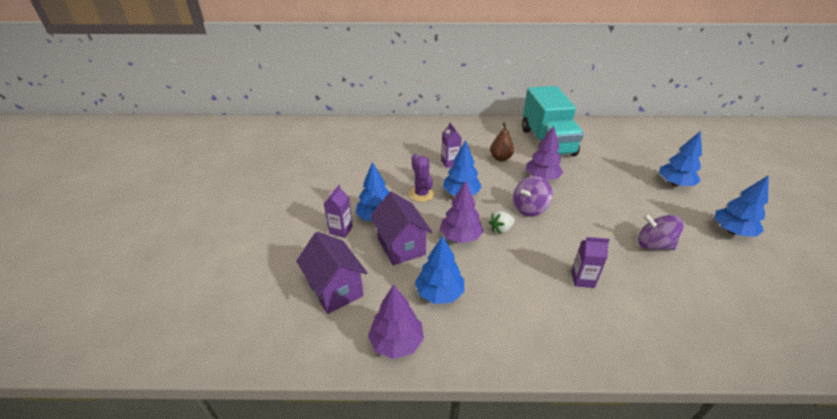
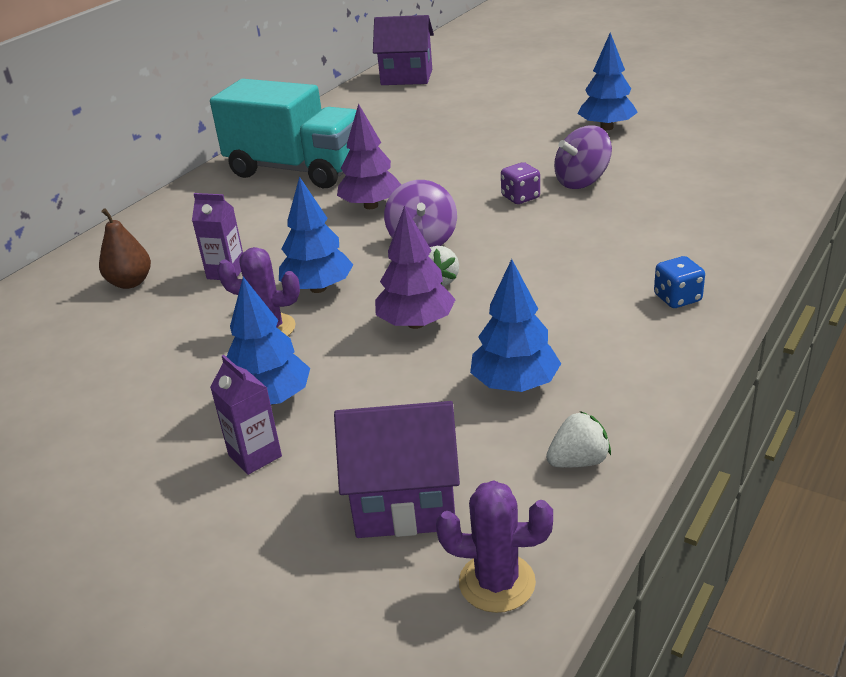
camera: 55 degrees left, 5 degrees down
purple tree [368,284,424,359] -> white strawberry [546,411,611,468]
purple house [370,191,432,265] -> purple house moved to [373,15,434,85]
brown pear [490,122,514,161] -> brown pear moved to [99,208,151,289]
purple carton [571,237,610,288] -> none
blue tree [659,131,702,186] -> none
none -> purple cactus [436,480,553,613]
none -> purple dice [501,162,540,204]
none -> blue dice [654,256,705,308]

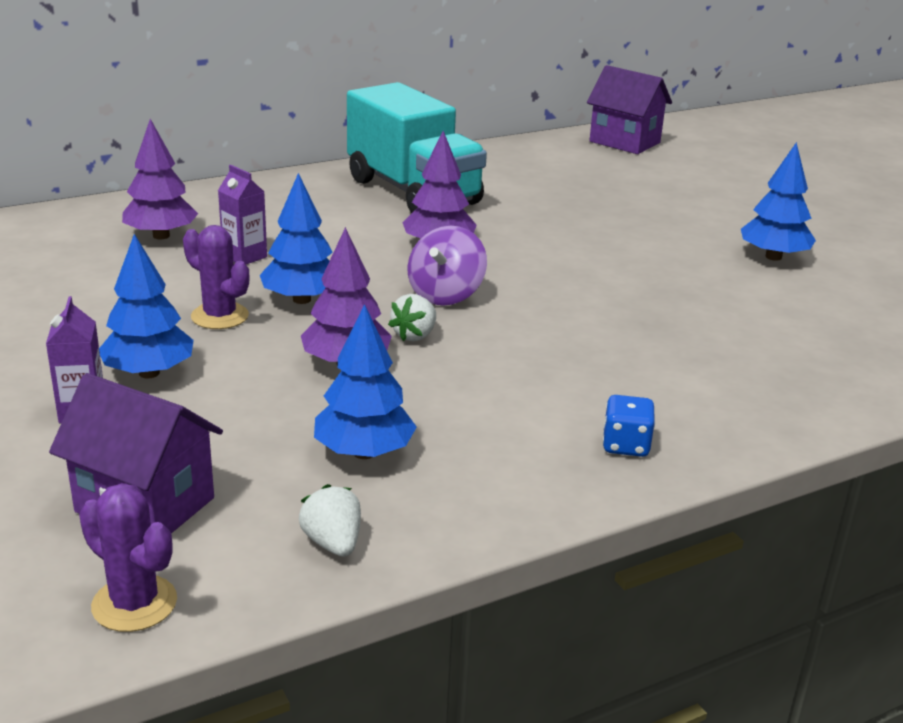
camera: 25 degrees right, 5 degrees down
brown pear [99,208,151,289] -> purple tree [122,119,198,239]
purple dice [501,162,540,204] -> none
white strawberry [546,411,611,468] -> white strawberry turned 120 degrees counterclockwise [299,484,361,556]
purple spinning top [554,125,612,189] -> none

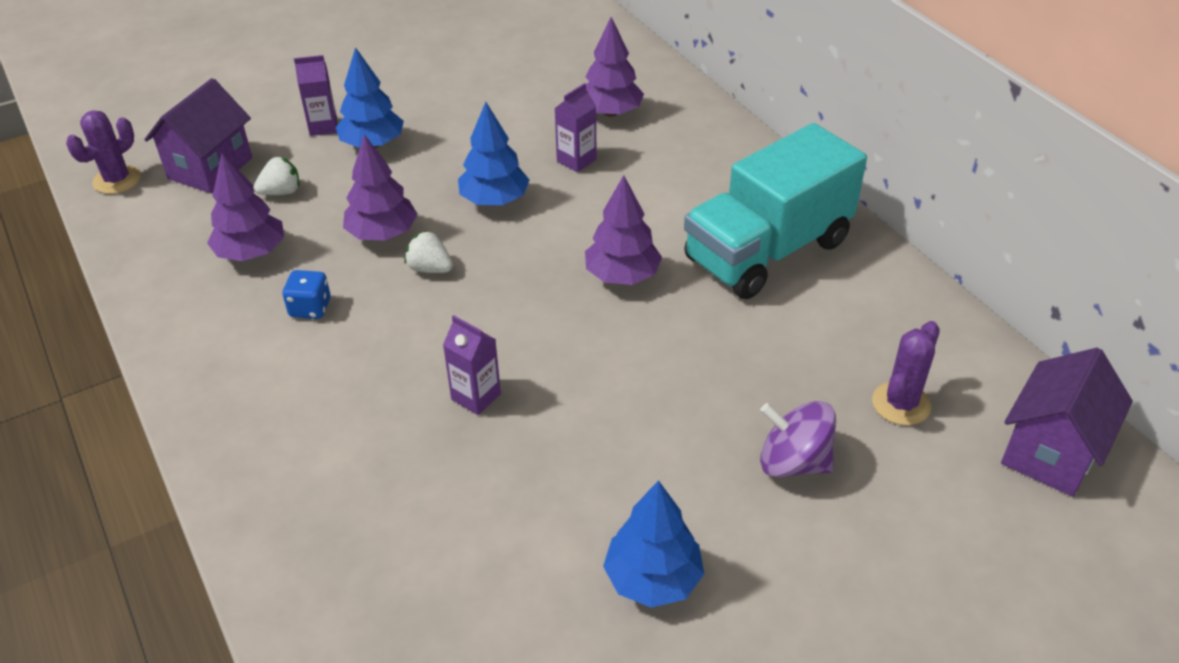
camera: 90 degrees right, 15 degrees up
purple cactus [183,225,249,329] -> purple cactus moved to [872,321,940,425]
white strawberry [299,484,361,556] -> white strawberry moved to [254,156,300,195]
blue tree [314,304,417,459] -> purple tree [207,154,284,261]
purple spinning top [408,226,487,306] -> purple spinning top moved to [760,401,836,478]
blue dice [603,395,655,457] -> blue dice moved to [283,270,331,319]
none -> purple carton [443,315,501,415]

